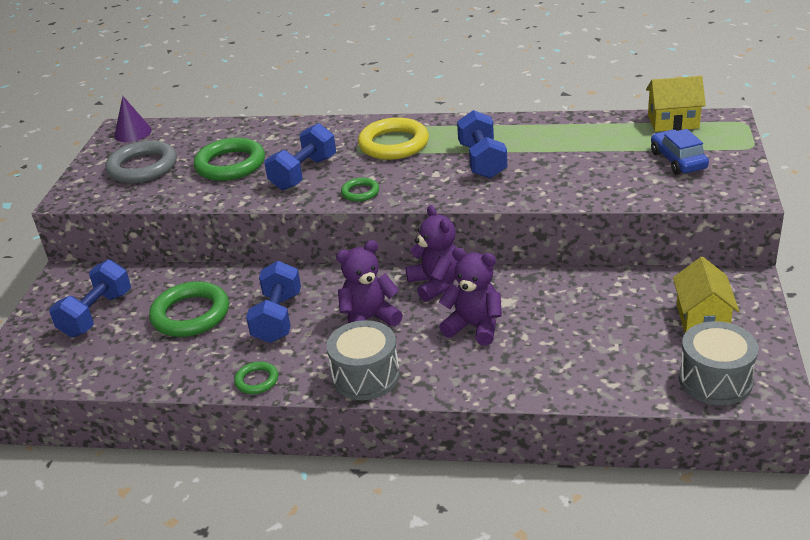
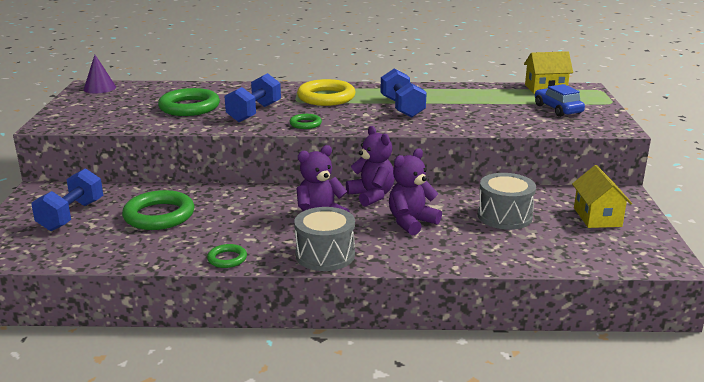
camera: 10 degrees left, 10 degrees down
grey ring [105,140,177,183] -> none
blue dumbbell [246,261,301,343] -> none
purple teddy bear [439,248,502,345] -> purple teddy bear turned 60 degrees counterclockwise [389,148,442,235]
grey drum [679,321,759,405] -> grey drum moved to [478,173,536,230]

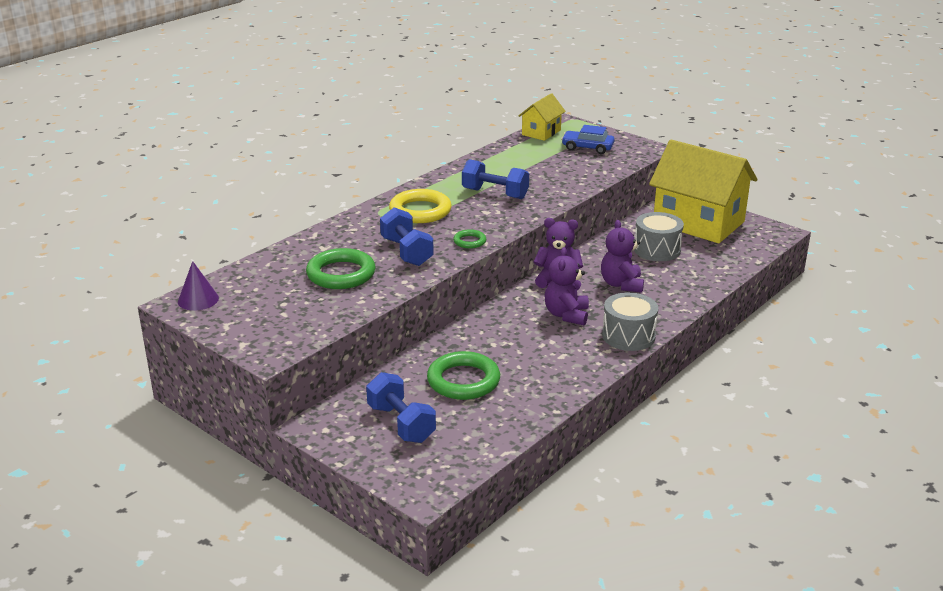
camera: 50 degrees left, 5 degrees up
green ring [207,244,247,268] -> none
yellow house [572,165,632,228] -> yellow house [649,139,757,243], size x2.06

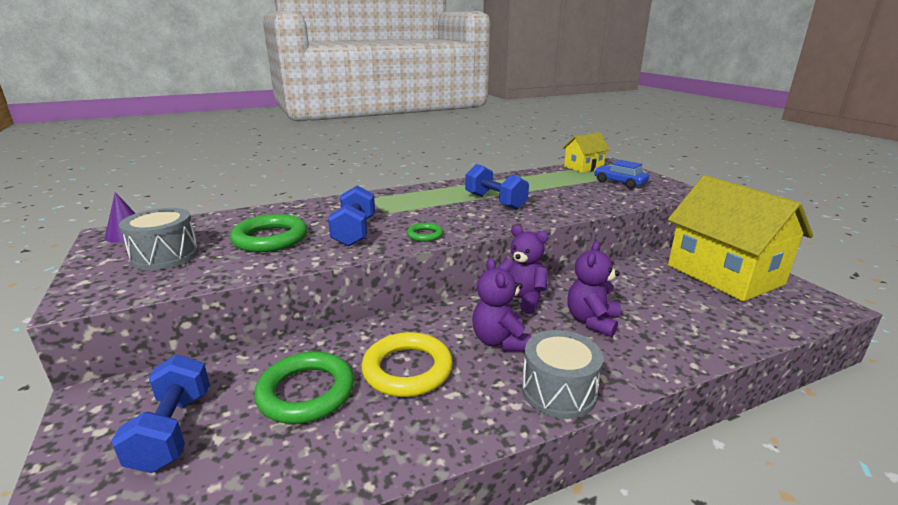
camera: 25 degrees right, 5 degrees down
yellow ring [389,189,451,223] -> yellow ring moved to [362,332,453,397]
purple teddy bear [544,247,589,326] -> purple teddy bear turned 45 degrees counterclockwise [472,258,531,351]
grey drum [634,212,684,261] -> grey drum moved to [119,208,199,270]

